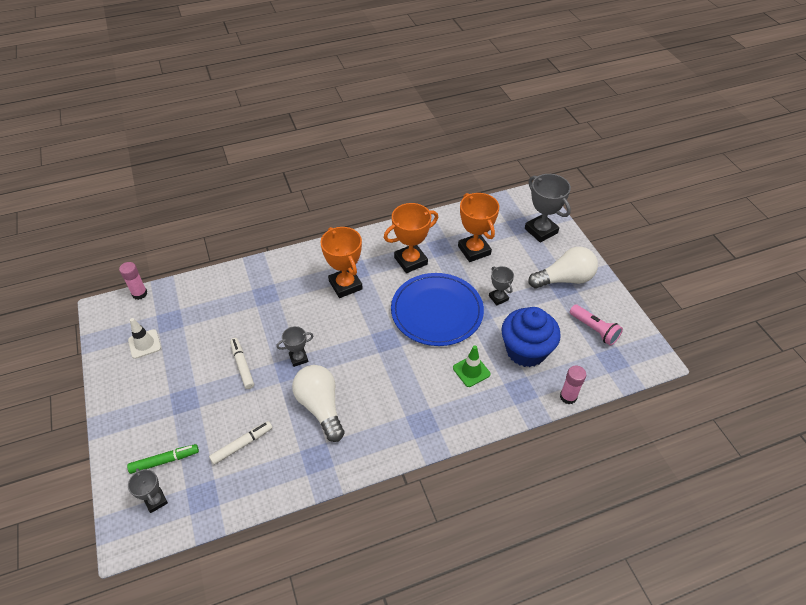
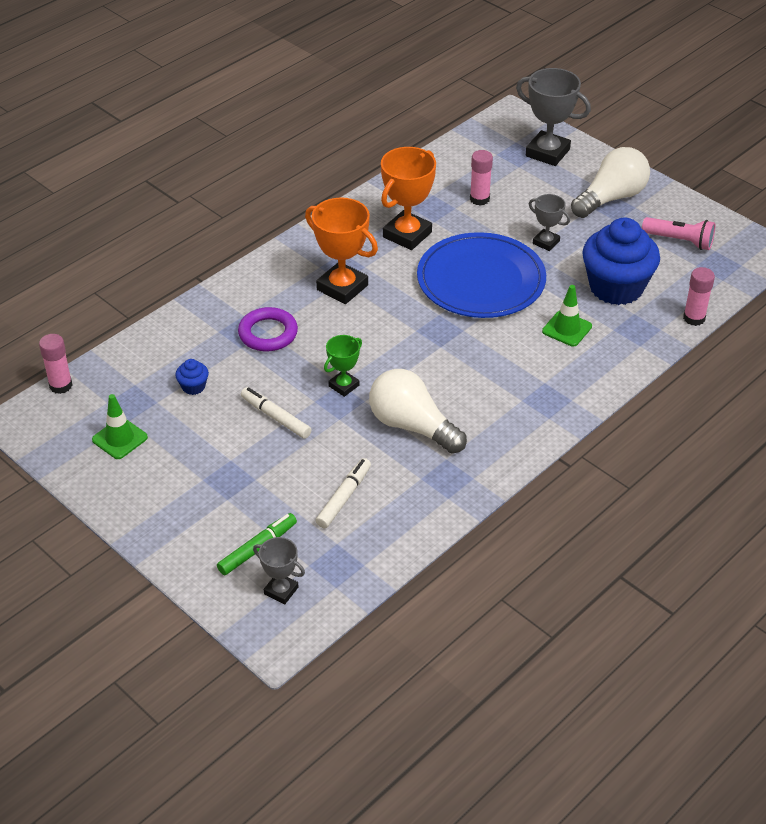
camera: 25 degrees left, 5 degrees down
white traffic cone [128,318,161,359] -> green traffic cone [92,394,148,459]
grey trophy [276,326,313,367] -> green trophy [324,335,362,397]
orange trophy [458,193,499,262] -> pink glue stick [470,150,493,206]
none -> blue cupcake [175,359,209,395]
none -> purple ring [238,307,298,351]

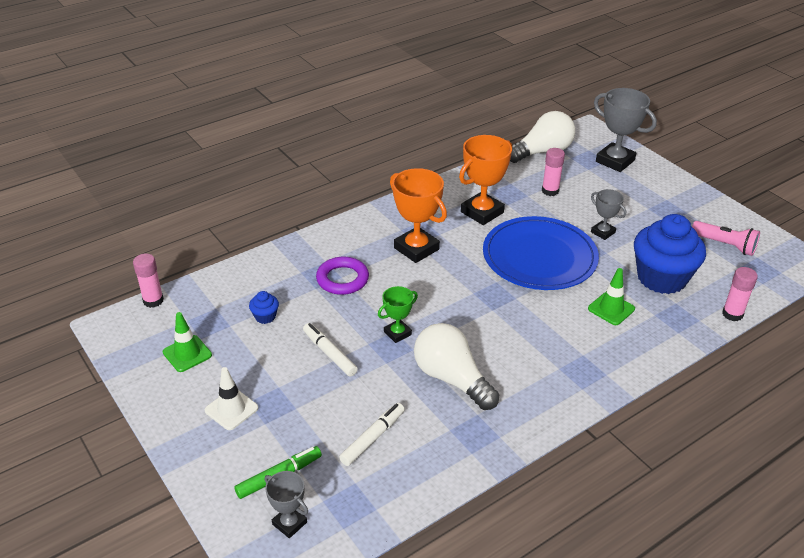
camera: 10 degrees right, 5 degrees down
white light bulb [571,147,650,218] -> white light bulb moved to [510,111,575,163]
none -> white traffic cone [205,367,258,430]

